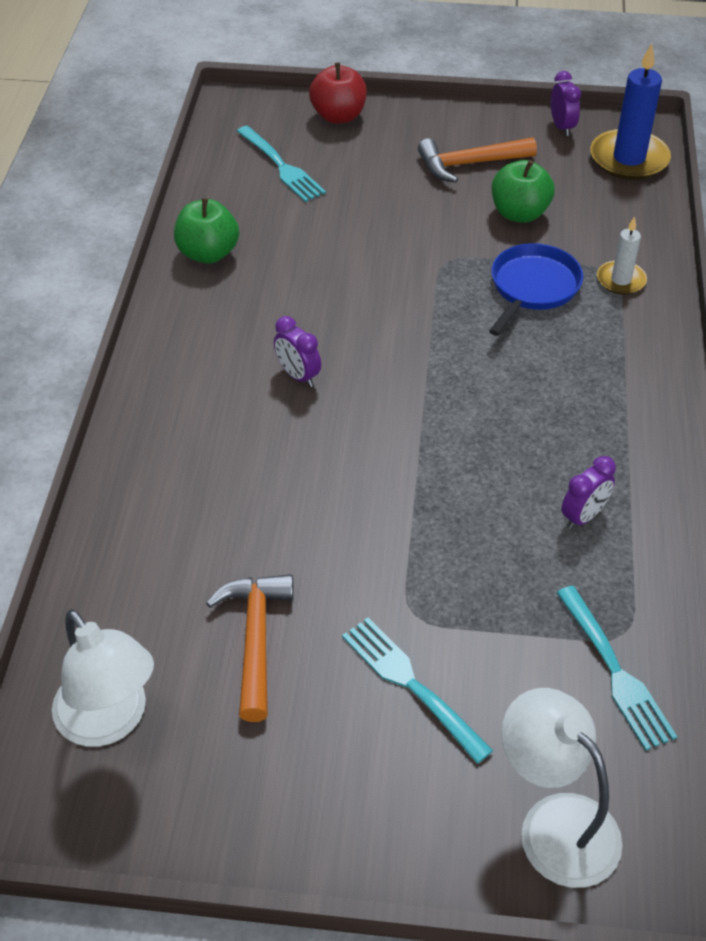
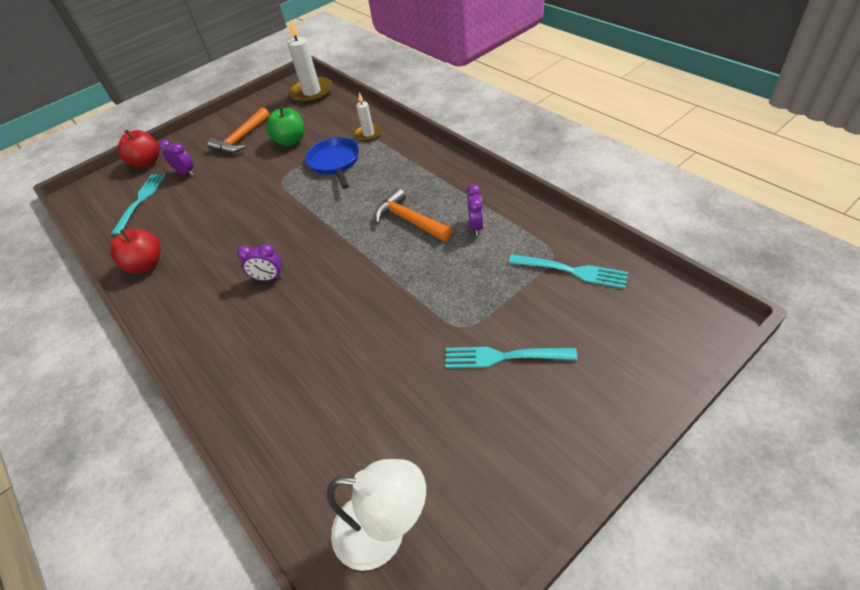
camera: 40 degrees left, 0 degrees up
green apple [174,198,239,264] -> red apple [110,229,161,273]
orange hammer [206,574,293,722] -> orange hammer moved to [374,188,452,241]
turquoise fork [237,126,326,202] -> turquoise fork turned 90 degrees counterclockwise [111,174,166,235]
white lamp [501,688,623,888] -> none
purple clock [551,71,581,136] -> purple clock moved to [159,140,194,175]
blue candle [590,44,671,180] -> white candle [287,19,333,103]

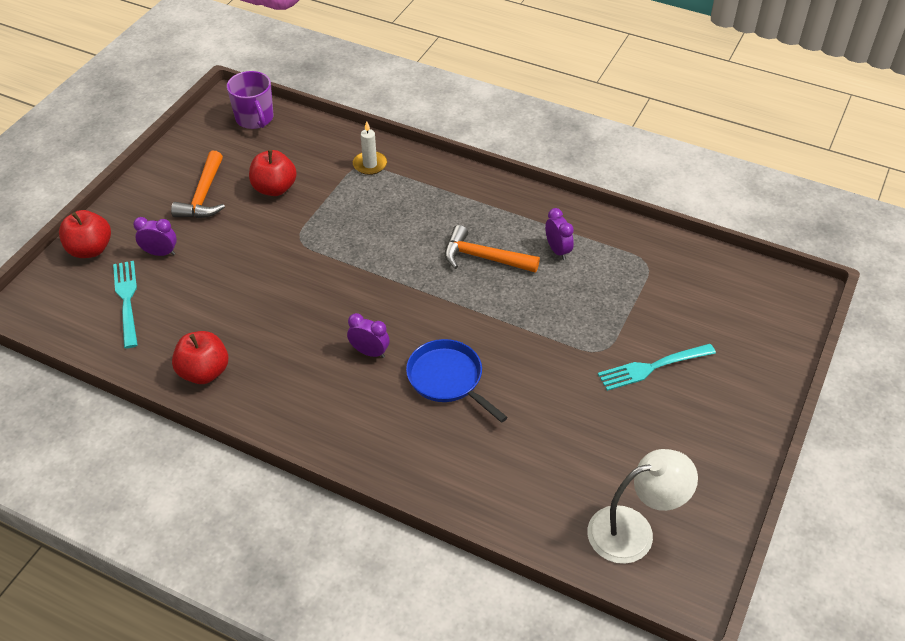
camera: 30 degrees left, 0 degrees up
purple clock [237,244,283,281] -> purple clock turned 135 degrees counterclockwise [347,313,390,358]
green apple [266,106,304,146] -> red apple [249,150,297,196]
white candle [287,19,333,103] -> purple mug [227,71,273,129]
blue pan [305,137,359,189] -> blue pan moved to [406,339,508,423]
turquoise fork [508,254,628,289] -> none

